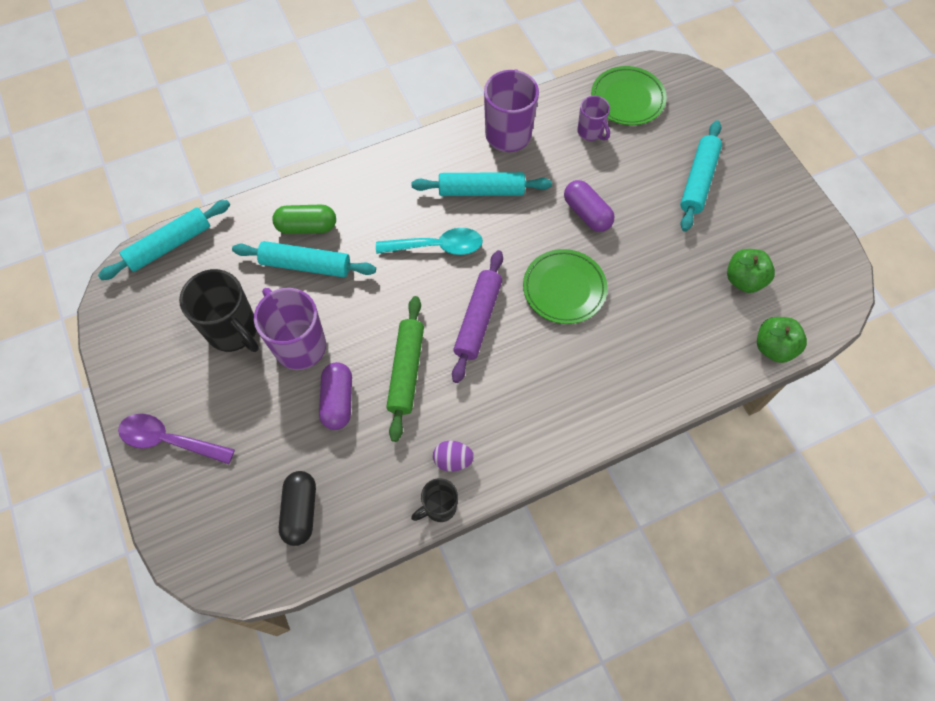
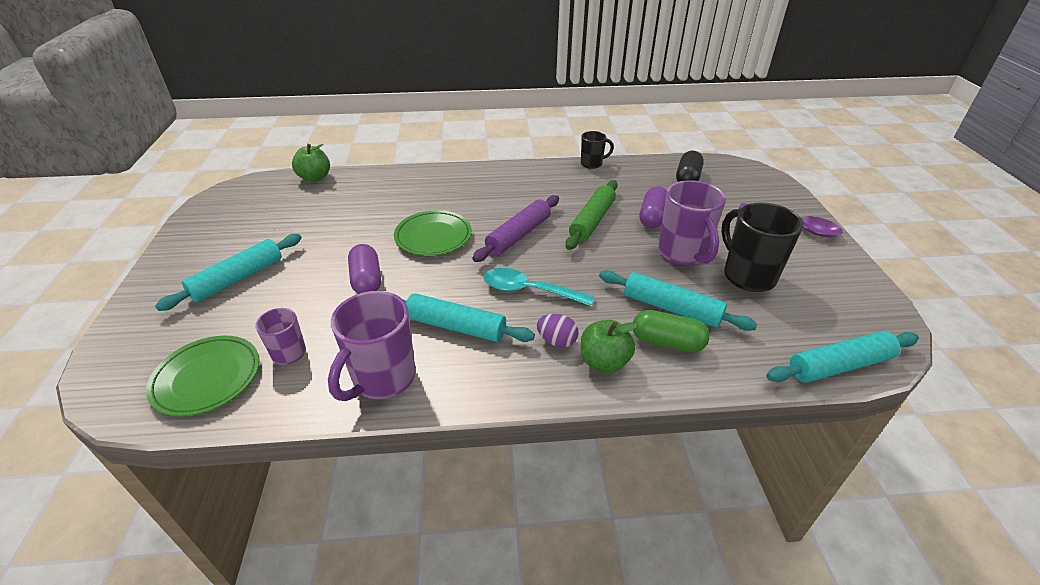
camera: 160 degrees left, 25 degrees down
purple egg [433,441,474,472] -> purple egg moved to [537,314,578,348]
green apple [727,249,775,293] -> green apple moved to [581,320,638,373]

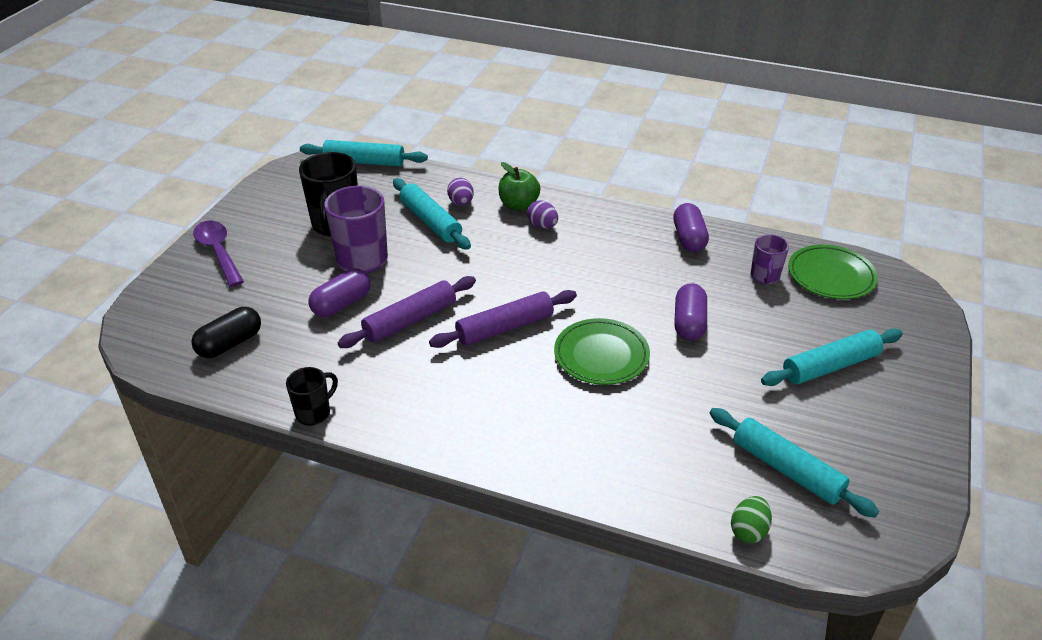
camera: 155 degrees left, 0 degrees up
green apple [292,144,330,182] -> green egg [731,496,772,543]
purple mug [328,291,416,401] -> purple capsule [673,203,709,252]
turquoise rolling pin [404,293,535,342] -> turquoise rolling pin moved to [710,408,879,517]
turquoise spoon [483,268,595,306] -> none
green rolling pin [565,180,617,250] -> purple rolling pin [338,276,476,348]
black mug [581,131,614,169] -> black mug turned 120 degrees clockwise [286,367,338,425]
green capsule [633,310,710,353] -> purple egg [447,178,474,206]

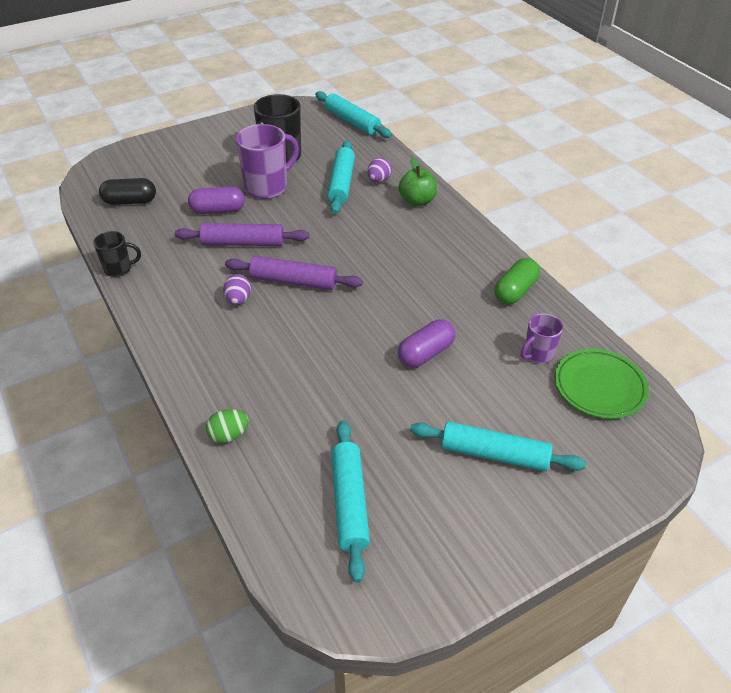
camera: 40 degrees right, 5 degrees up
purple spoon [193,221,244,287] -> none
purple egg [527,200,558,228] -> purple egg moved to [223,274,251,305]
green plate [554,318,650,385] -> none
purple capsule [673,203,709,252] -> green capsule [495,258,540,305]
green egg [731,496,772,543] -> green egg moved to [206,409,249,443]

